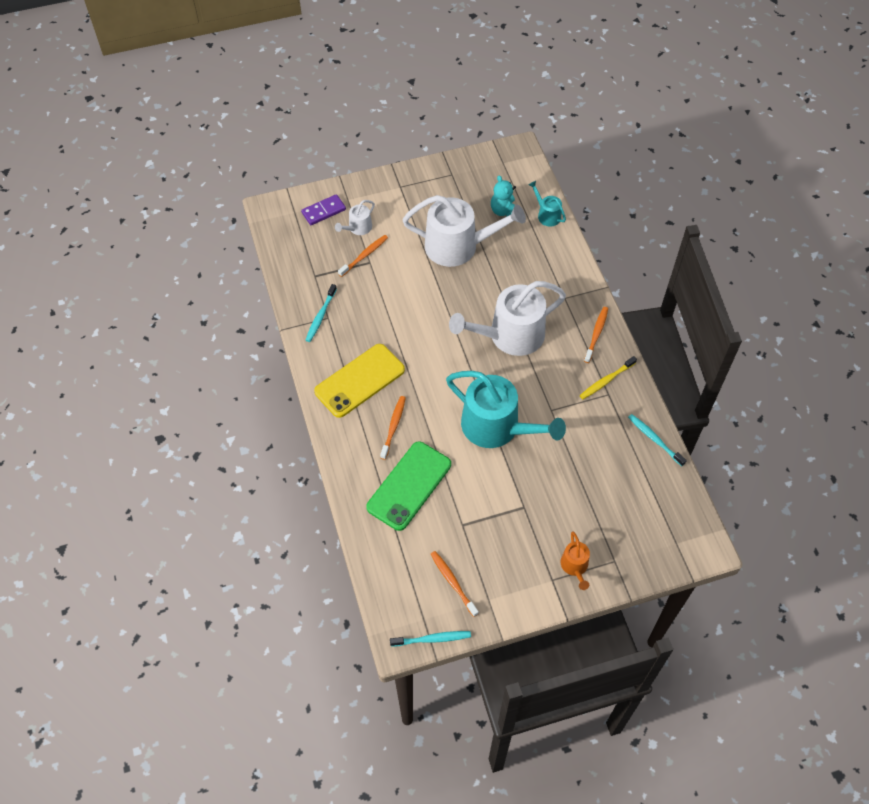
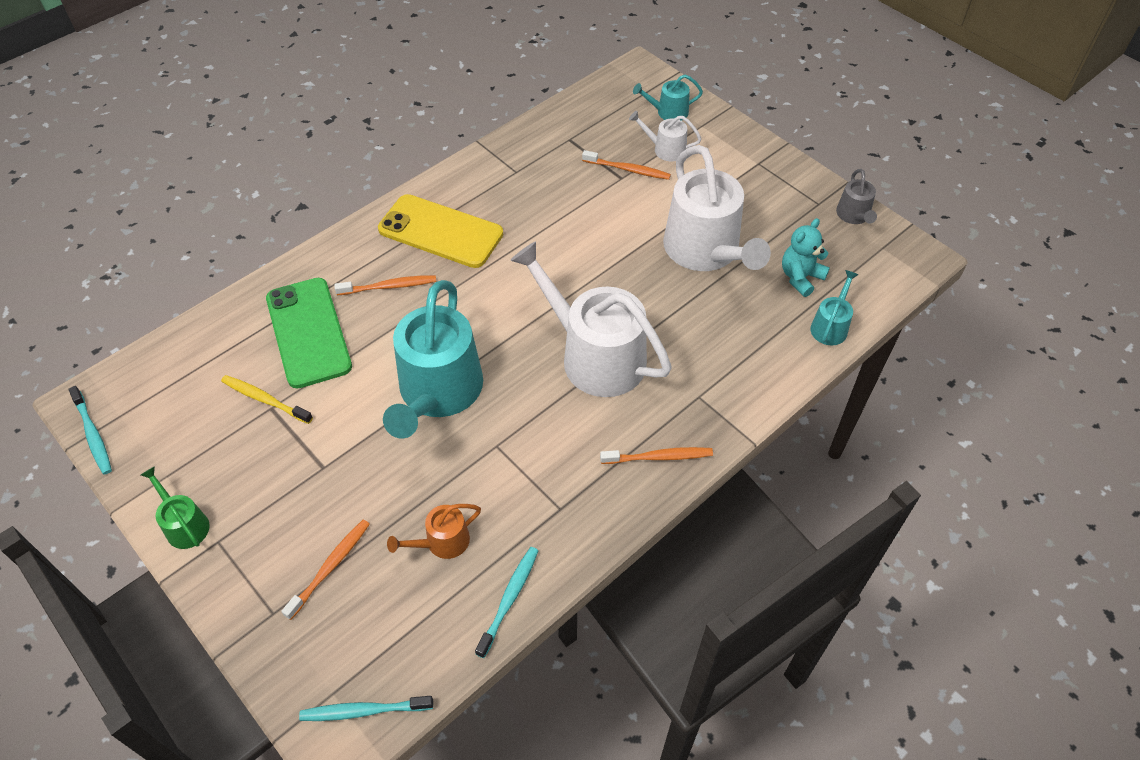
camera: 65 degrees right, 5 degrees down
purple domino [301,194,346,225] -> turquoise watering can [633,75,703,121]
turquoise toothbrush [306,284,337,342] -> turquoise toothbrush moved to [299,696,433,721]
green phone [366,441,451,531] -> green phone turned 60 degrees clockwise [266,278,352,388]
orange toothbrush [431,551,479,617] -> orange toothbrush moved to [281,520,370,620]
orange watering can [561,532,590,590] -> orange watering can moved to [387,504,481,559]
yellow toothbrush [580,356,637,399] -> yellow toothbrush moved to [221,375,313,424]
none -> green watering can [141,466,210,549]
none -> grey watering can [836,169,877,224]

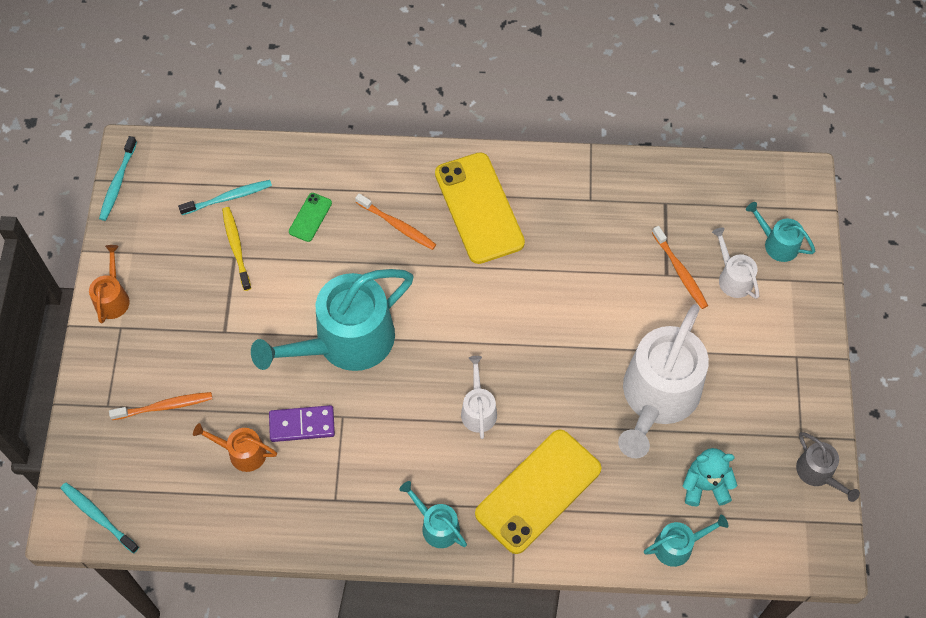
camera: 45 degrees right, 10 degrees up
green watering can [141,466,210,549] -> orange watering can [89,245,130,323]
green phone [266,278,352,388] -> green phone [289,193,332,242], size x0.44
turquoise toothbrush [475,547,538,658] -> turquoise toothbrush moved to [178,180,272,215]
white watering can [510,241,672,397] -> white watering can [461,356,497,439], size x0.46
orange toothbrush [600,447,713,464] -> turquoise watering can [399,481,467,548]
grey watering can [836,169,877,224] -> grey watering can turned 75 degrees counterclockwise [796,432,860,502]
none -> purple domino [269,405,335,442]
none -> yellow phone [475,430,602,554]

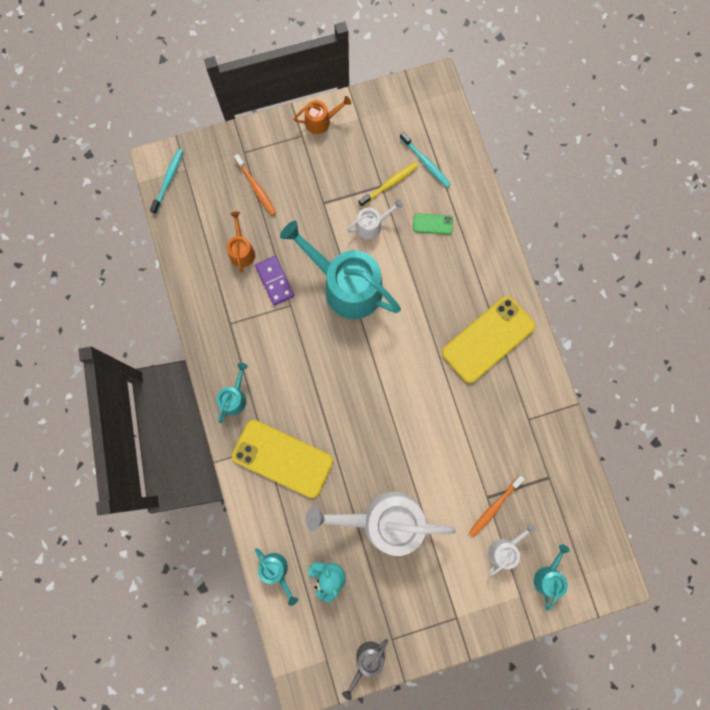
camera: 70 degrees right, 15 degrees up
turquoise toothbrush [99,136,137,221] -> none
orange toothbrush [355,193,437,250] -> none
white watering can [461,356,497,439] -> white watering can moved to [347,199,403,239]

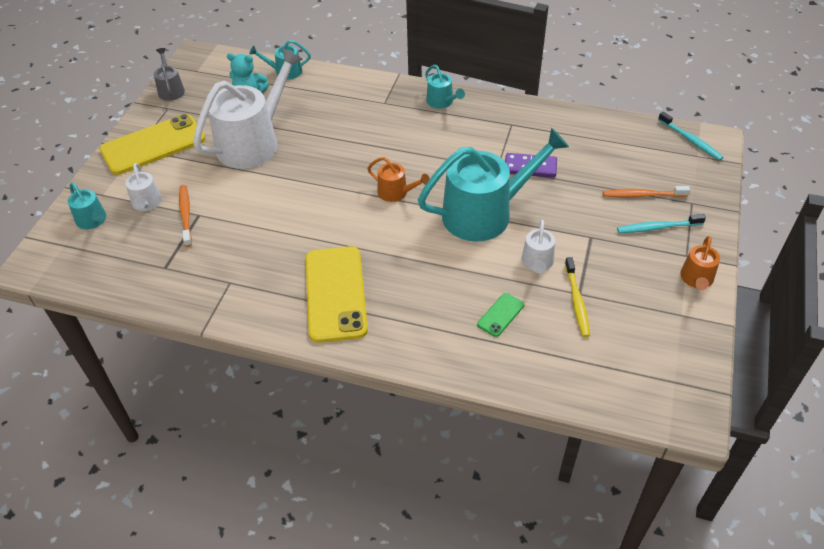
camera: 125 degrees right, 30 degrees down
orange watering can [227,211,255,273] -> orange watering can moved to [367,157,430,202]
yellow phone [232,420,333,498] -> yellow phone moved to [100,114,206,175]
turquoise toothbrush [400,132,451,187] -> turquoise toothbrush moved to [617,214,706,233]

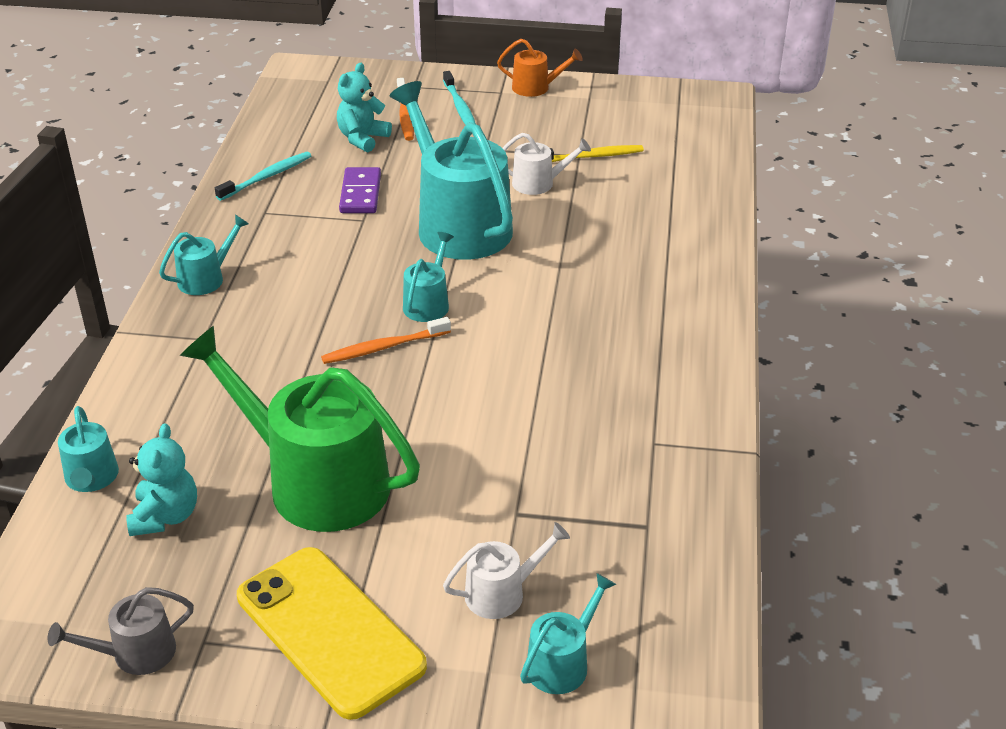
camera: 100 degrees left, 10 degrees down
orange toothbrush [179,185,192,247] -> orange toothbrush moved to [321,317,451,364]
white watering can [193,48,303,169] -> green watering can [180,326,420,532]
yellow phone [305,246,368,343] -> none
orange watering can [367,157,430,202] -> turquoise watering can [403,232,454,322]
green phone [477,293,524,337] -> none
turquoise toothbrush [658,112,724,161] -> turquoise toothbrush moved to [215,152,311,201]
none -> turquoise teddy bear [337,63,392,152]

